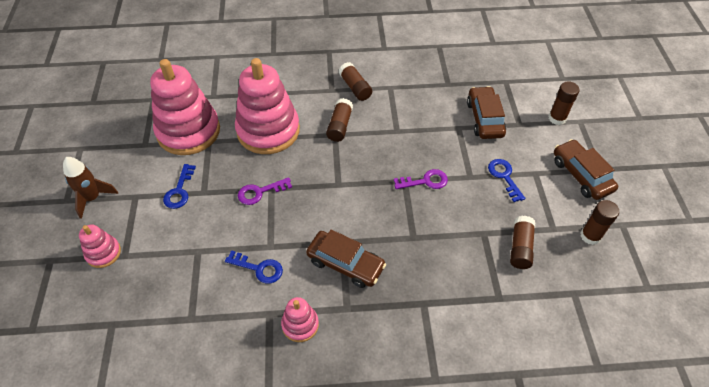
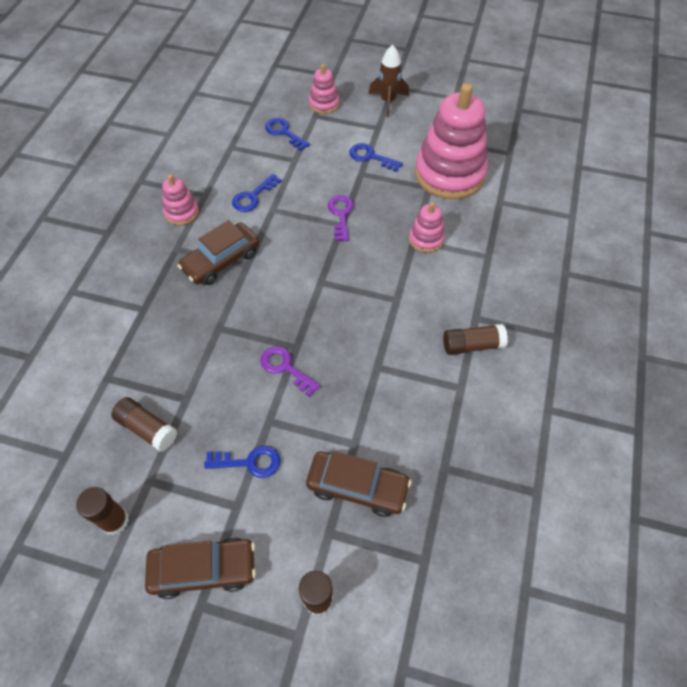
camera: 110 degrees right, 5 degrees up
pink stacking toy [235,58,300,154] -> pink stacking toy [409,202,445,253], size x0.47
brown glue stick [326,98,353,142] -> none
purple key [394,169,448,189] -> purple key turned 120 degrees clockwise [260,346,320,397]
none -> blue key [265,118,310,151]

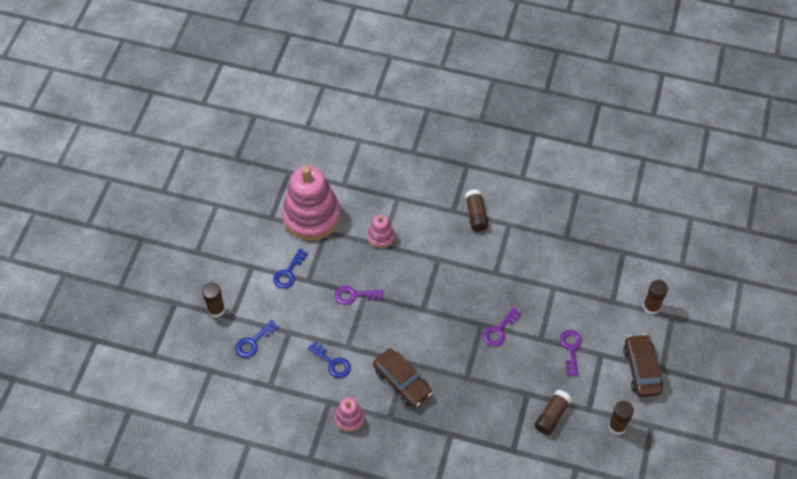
camera: 90 degrees left, 0 degrees up
blue key [204,446,281,478] -> purple key [560,330,582,376]
brown car [306,451,411,517] -> none
pink stacking toy [309,64,339,114] -> brown glue stick [202,283,225,318]
brown rocket [368,45,409,118] -> none

